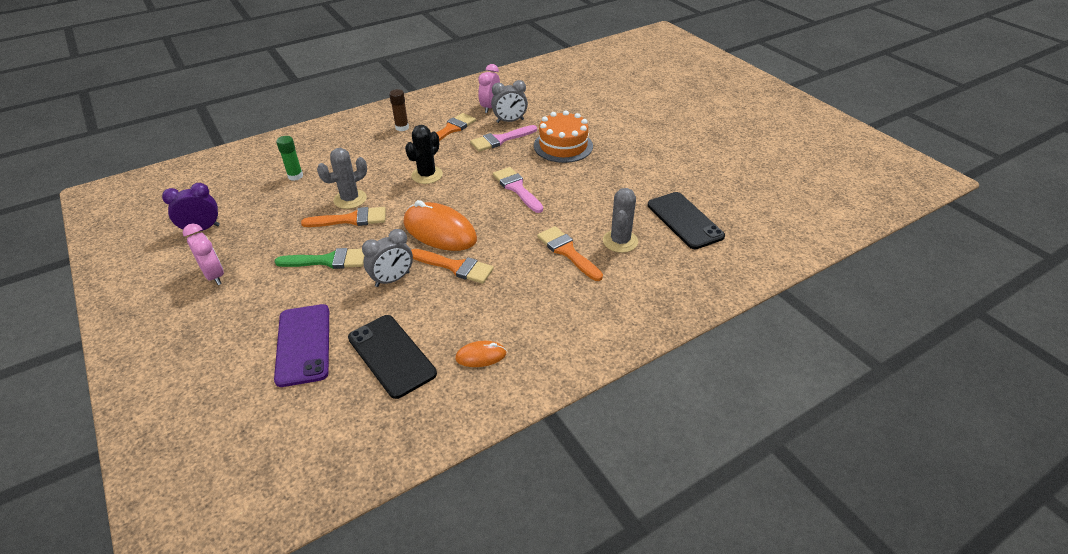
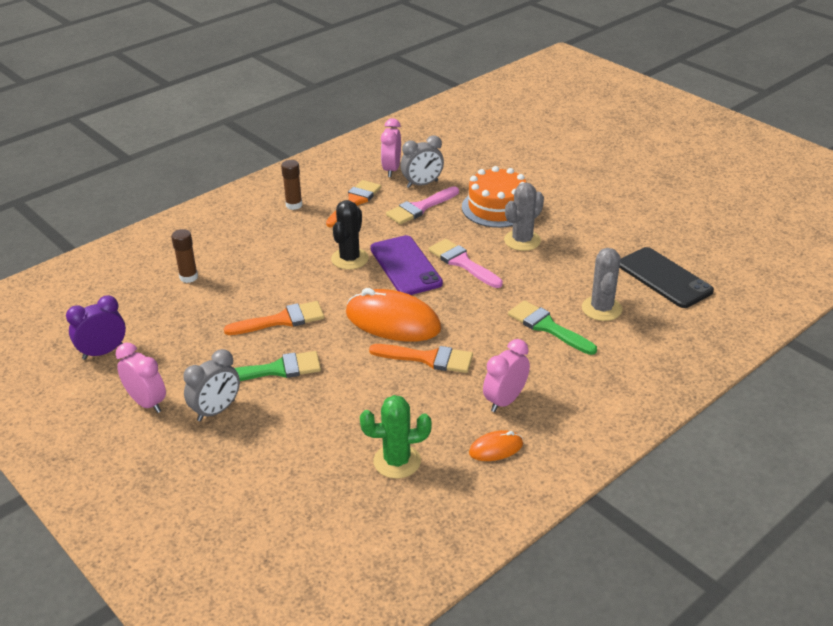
camera: 10 degrees left, 5 degrees down
purple phone [274,304,329,387] -> purple phone moved to [370,235,443,295]
green glue stick [276,136,303,181] -> brown glue stick [171,229,198,283]
grey cactus [317,148,367,209] -> grey cactus moved to [504,182,544,251]
black phone [348,315,437,399] -> green cactus [360,395,432,479]
grey clock [362,229,413,287] -> grey clock moved to [183,349,240,422]
orange brush [537,226,603,281] -> green brush [508,300,597,355]
none -> pink clock [483,339,530,412]

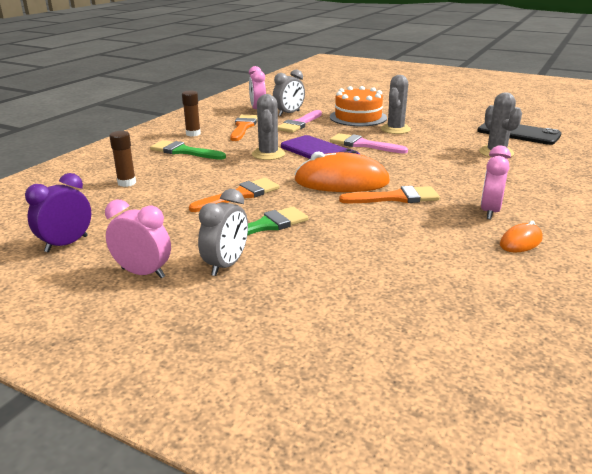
camera: 20 degrees left, 10 degrees down
black cactus [331,200,369,270] -> grey cactus [252,94,285,160]
green cactus [360,395,432,479] -> none
green brush [508,300,597,355] -> green brush moved to [150,140,226,160]

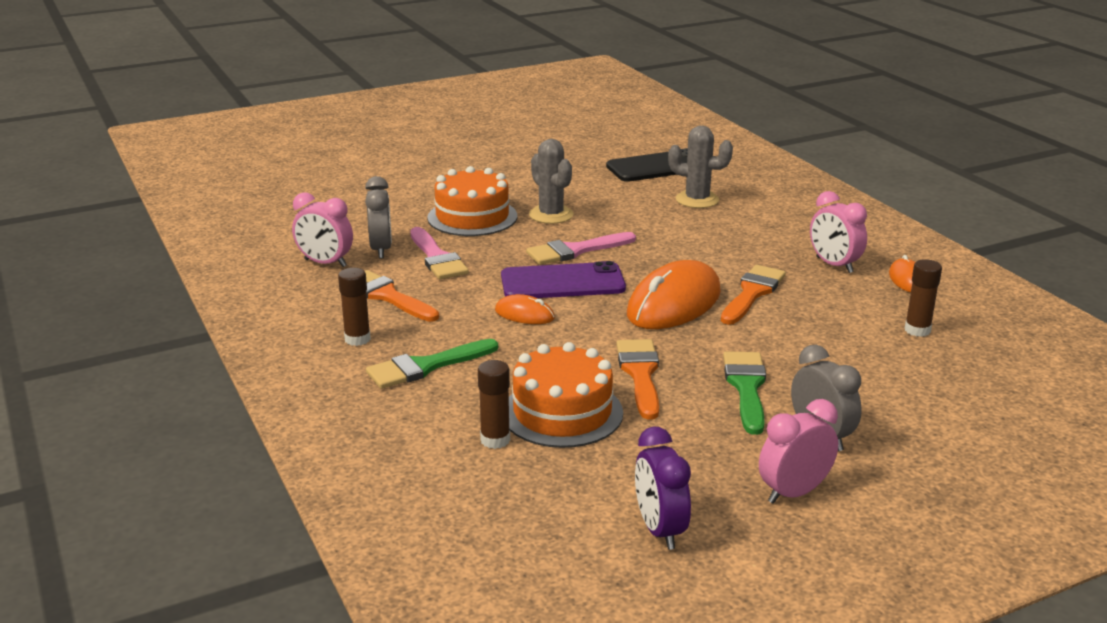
camera: 55 degrees left, 0 degrees up
grey cactus [252,94,285,160] -> orange mouse [495,294,555,324]
none -> orange cake [509,342,623,448]
none -> brown glue stick [905,259,942,337]

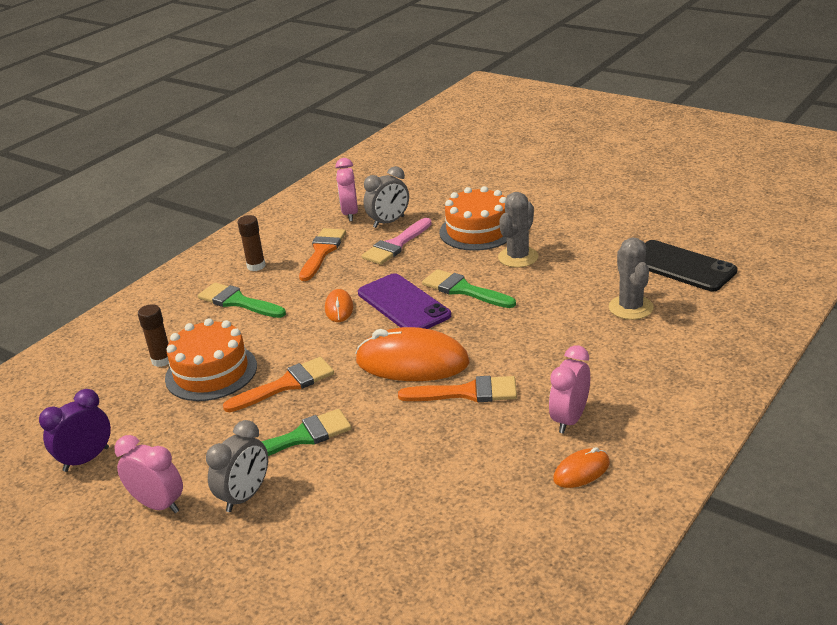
camera: 65 degrees right, 5 degrees up
pink brush [526,232,636,265] -> green brush [422,269,516,308]
brown glue stick [905,259,942,337] -> none

